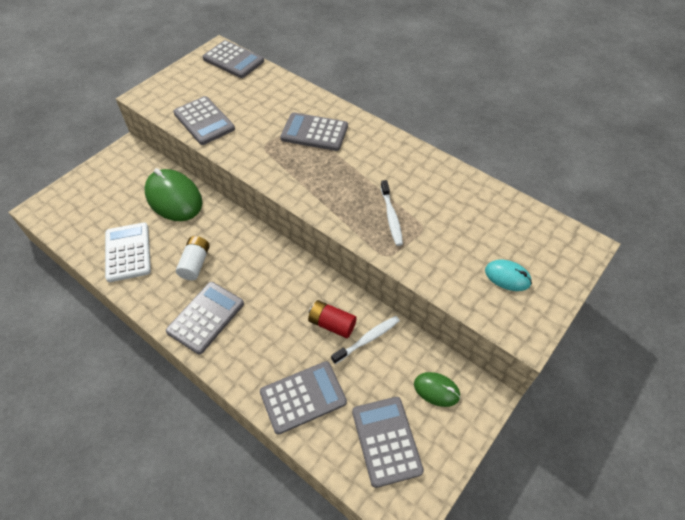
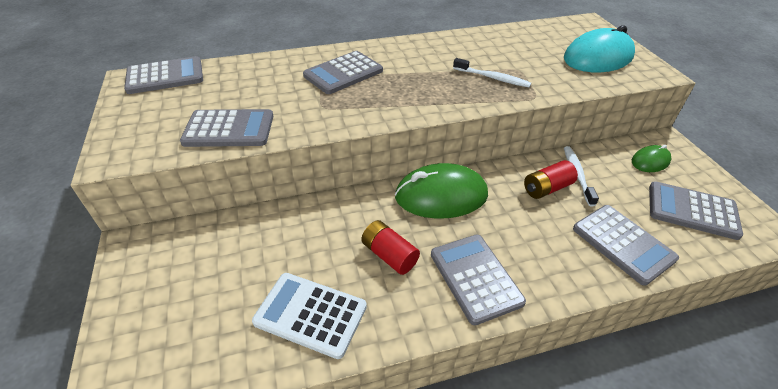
camera: 55 degrees left, 10 degrees down
green mouse [144,168,202,221] -> green mouse moved to [395,163,488,219]
white battery [176,236,210,280] -> red battery [361,220,420,275]
grey calculator [260,361,347,435] -> grey calculator turned 135 degrees clockwise [573,205,679,286]
turquoise mouse [485,260,532,291] -> turquoise mouse [564,25,635,72], size x1.93

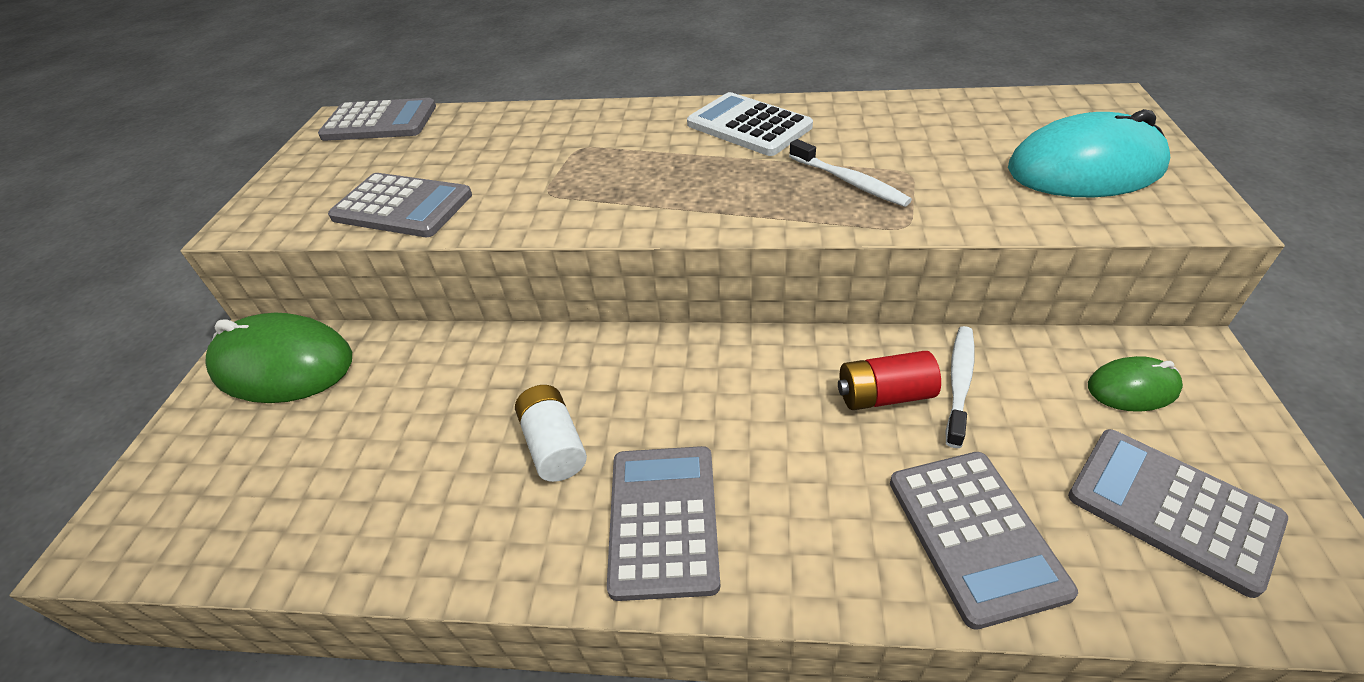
camera: 25 degrees right, 0 degrees up
white calculator [252,273,367,359] -> white calculator moved to [687,92,813,156]
grey calculator [303,51,383,94] -> none
red battery [361,220,420,275] -> white battery [515,385,587,482]
green mouse [395,163,488,219] -> green mouse moved to [205,313,352,403]

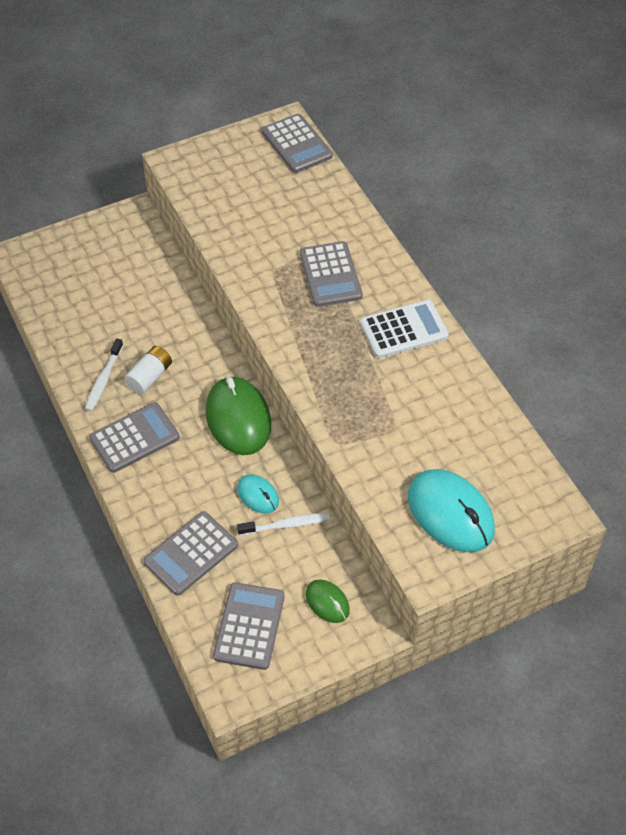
camera: 55 degrees right, 10 degrees up
green mouse [205,313,352,403] -> green mouse moved to [206,376,271,455]
grey calculator [328,173,472,237] -> grey calculator moved to [300,241,363,307]
white calculator [687,92,813,156] -> white calculator turned 60 degrees clockwise [360,300,449,358]
white toothbrush [789,139,912,207] -> white toothbrush moved to [85,338,123,411]
red battery [838,351,941,410] -> turquoise mouse [237,474,279,514]

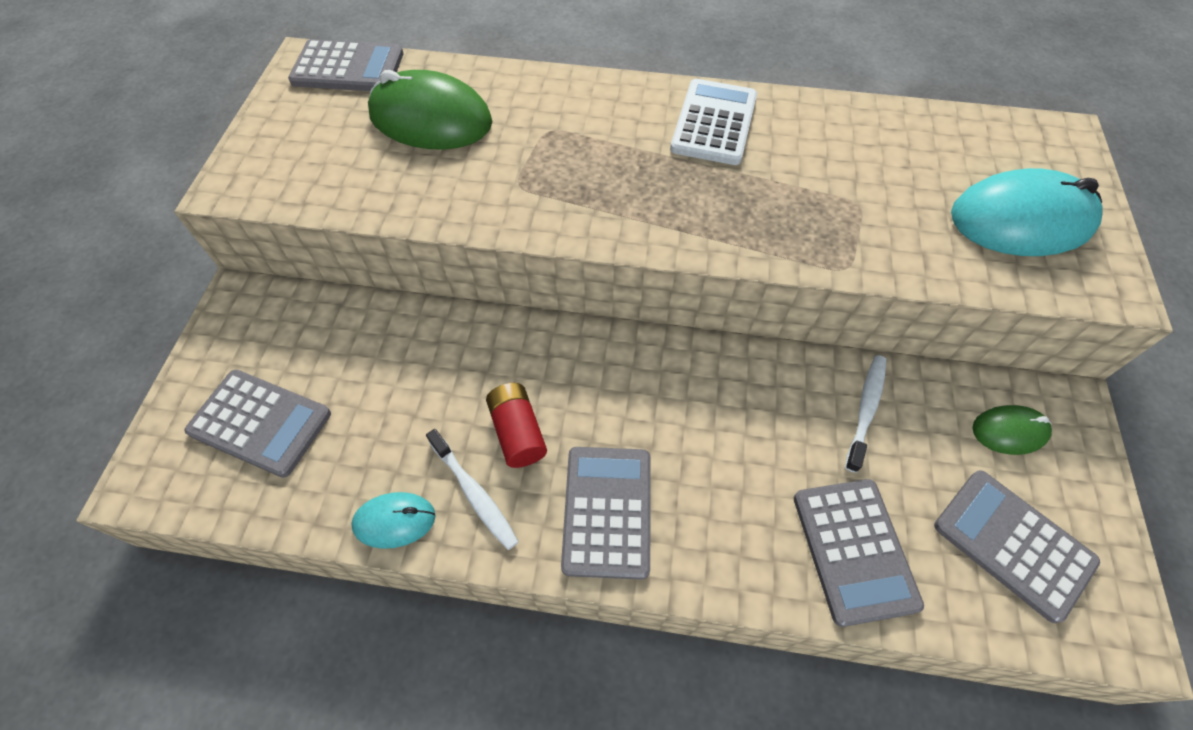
camera: 55 degrees left, 5 degrees up
white battery [124,346,172,394] -> red battery [486,383,547,468]
green mouse [206,376,271,455] -> green mouse moved to [368,70,492,150]
turquoise mouse [237,474,279,514] -> turquoise mouse moved to [351,492,436,549]
grey calculator [300,241,363,307] -> grey calculator moved to [184,370,331,478]

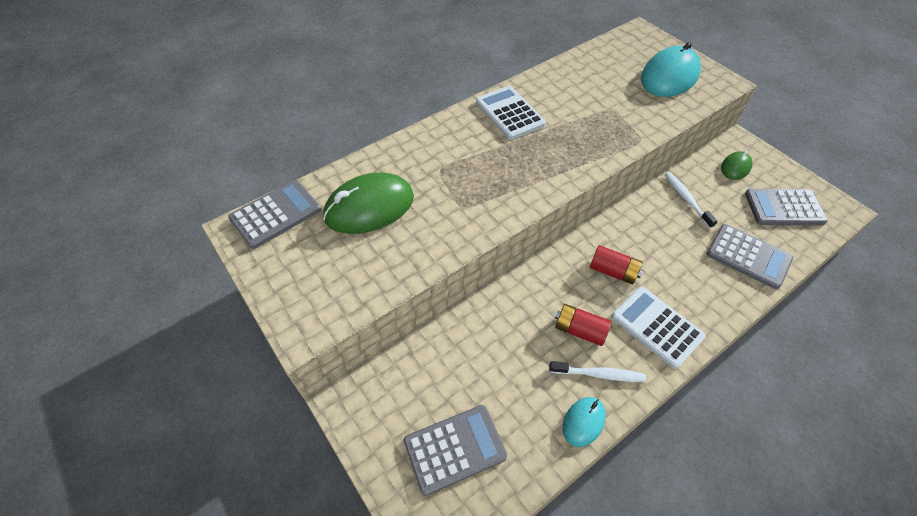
camera: 45 degrees left, 5 degrees down
grey calculator [561,447,650,580] -> white calculator [611,287,706,369]
none -> red battery [590,245,643,284]

